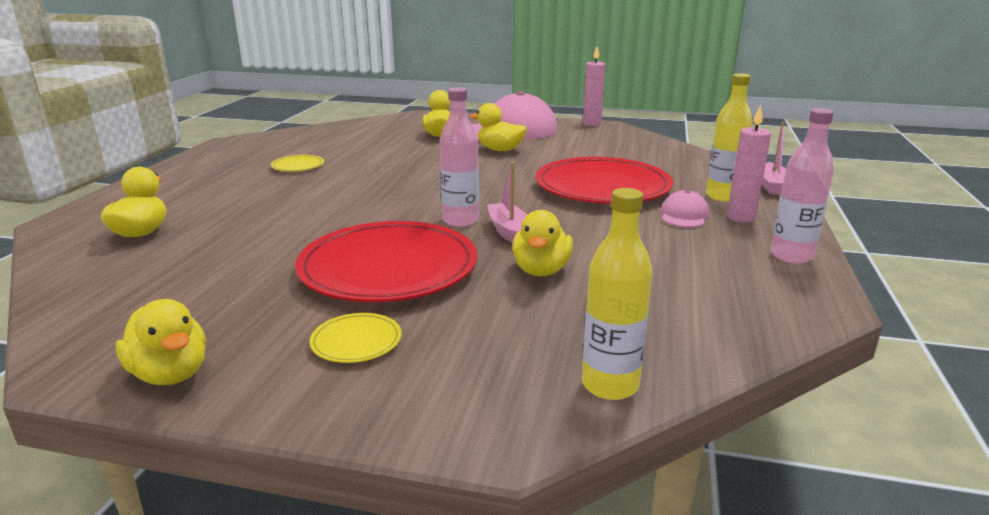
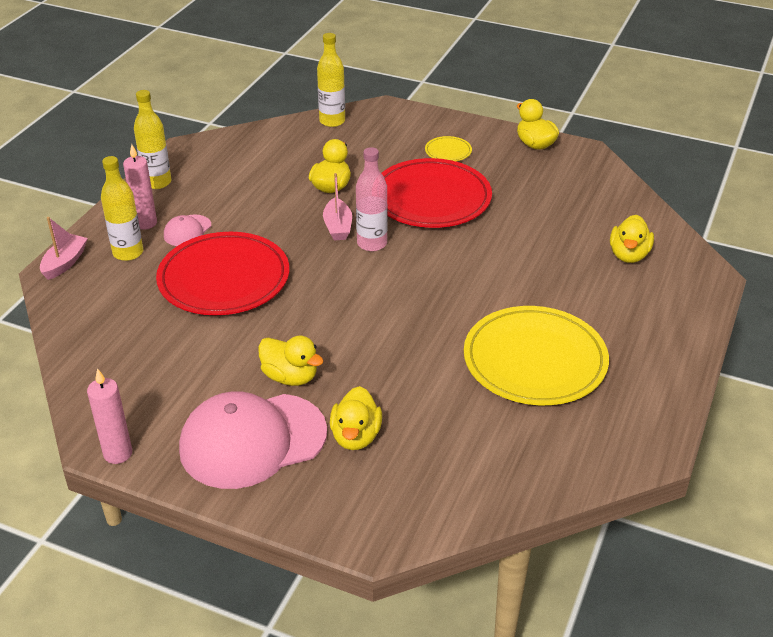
camera: 170 degrees left, 15 degrees up
yellow plate [271,155,324,171] -> yellow plate [464,306,609,405], size x2.40
pink bottle [770,108,834,264] -> yellow bottle [134,90,172,189]

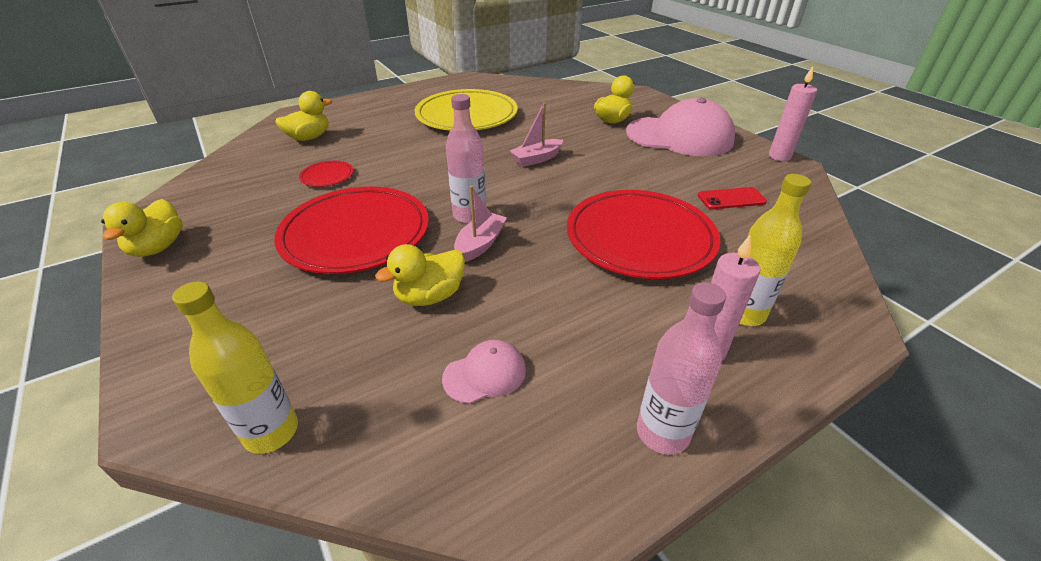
camera: 145 degrees left, 0 degrees up
pink boat [40,217,88,280] -> pink boat moved to [510,102,563,167]
yellow bottle [134,90,172,189] -> pink bottle [637,282,726,455]
pink cap [164,214,211,246] -> pink cap moved to [442,340,526,404]
yellow duck [258,335,323,386] -> none
yellow plate [425,136,472,161] -> none
none -> red plate [299,161,353,187]
none -> red phone [698,187,767,209]

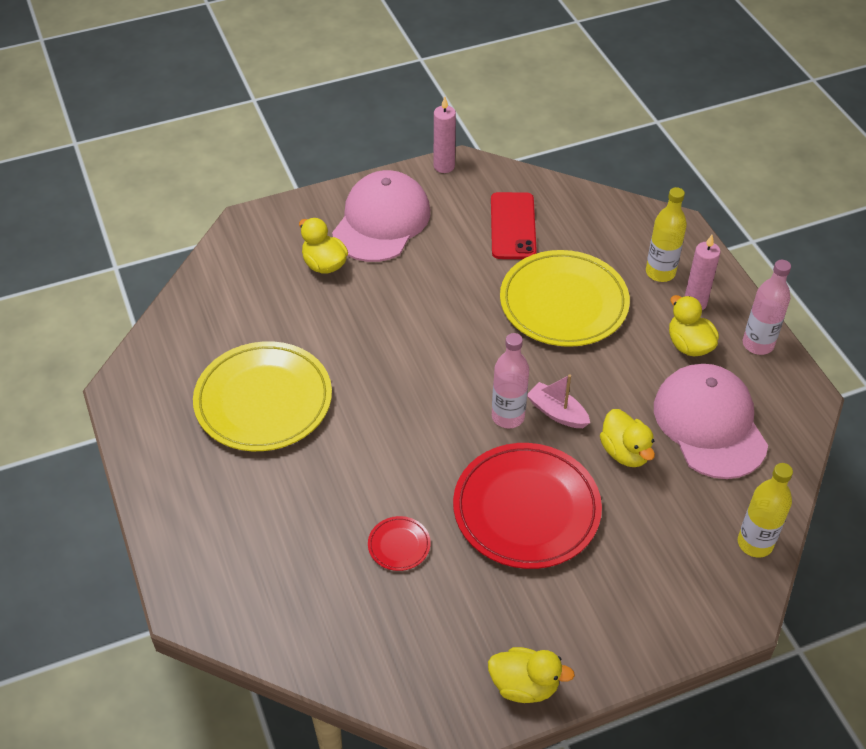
camera: 80 degrees left, 10 degrees up
yellow duck [275,91,332,141] -> yellow duck moved to [669,295,719,357]
pink cap [442,340,526,404] -> pink cap [654,364,768,479], size x2.24
pink boat [510,102,563,167] -> none
red plate [567,190,720,279] -> yellow plate [500,250,630,347]
red phone [698,187,767,209] -> red phone [491,192,537,259], size x1.61

